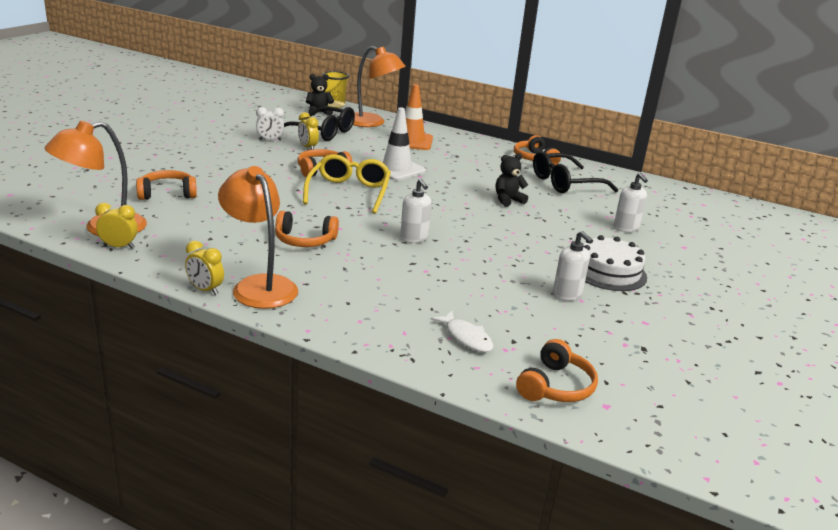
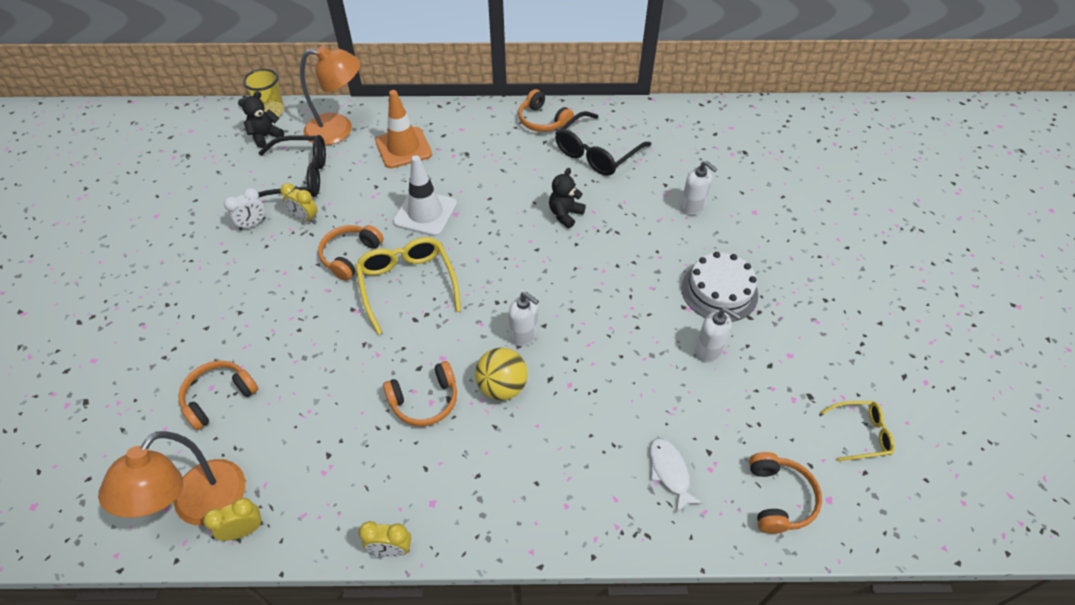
camera: 25 degrees left, 25 degrees up
orange lamp [218,166,298,309] -> none
white fish [431,311,494,352] -> white fish turned 135 degrees counterclockwise [650,438,703,513]
none -> yellow ball [475,348,528,400]
none -> yellow glasses [821,401,895,461]

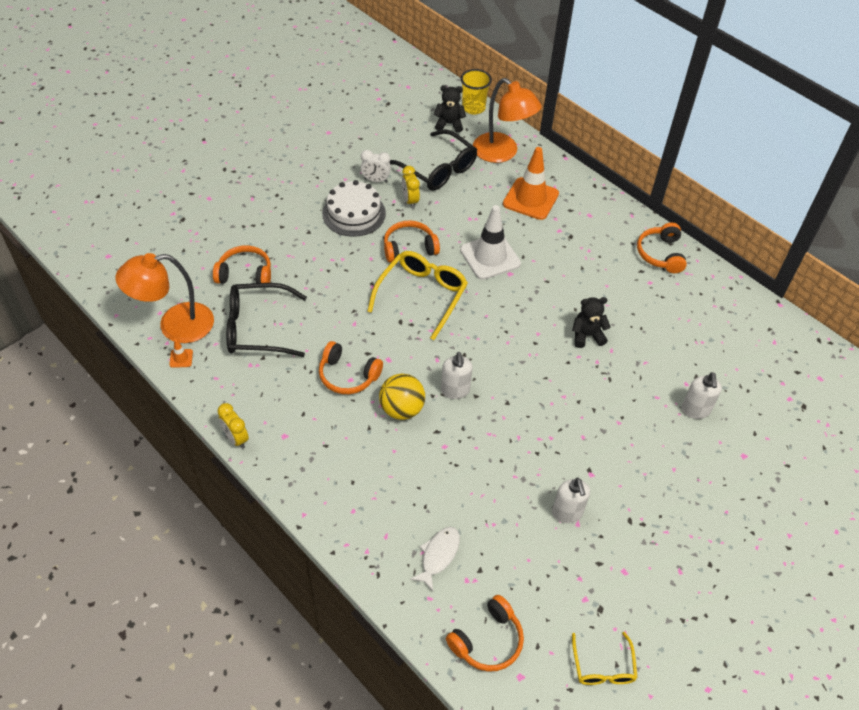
camera: 45 degrees right, 0 degrees up
yellow clock [203,498,263,541] -> orange traffic cone [169,339,193,368]
black glasses [555,111,651,176] -> black glasses moved to [226,283,307,357]
white cake [681,252,758,322] -> white cake moved to [322,180,386,237]
yellow glasses [821,401,895,461] -> yellow glasses turned 45 degrees clockwise [572,632,638,685]

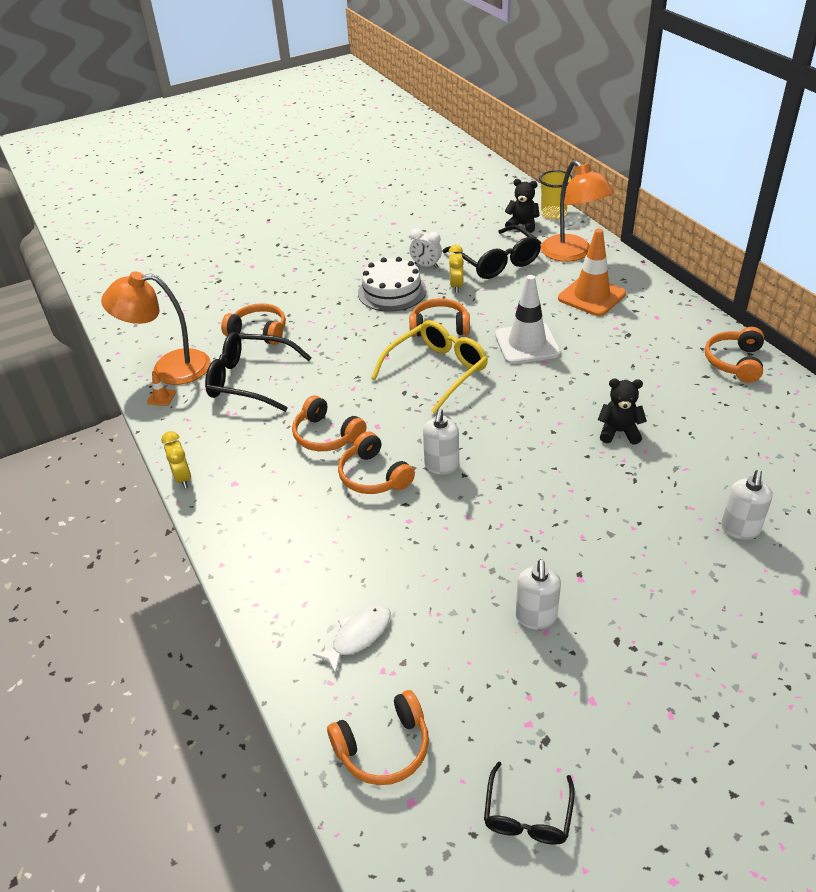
camera: 20 degrees right, 10 degrees down
yellow ball [379,374,425,420] -> orange headphones [338,432,415,494]
yellow glasses [572,632,638,685] -> black glasses [484,761,575,845]

